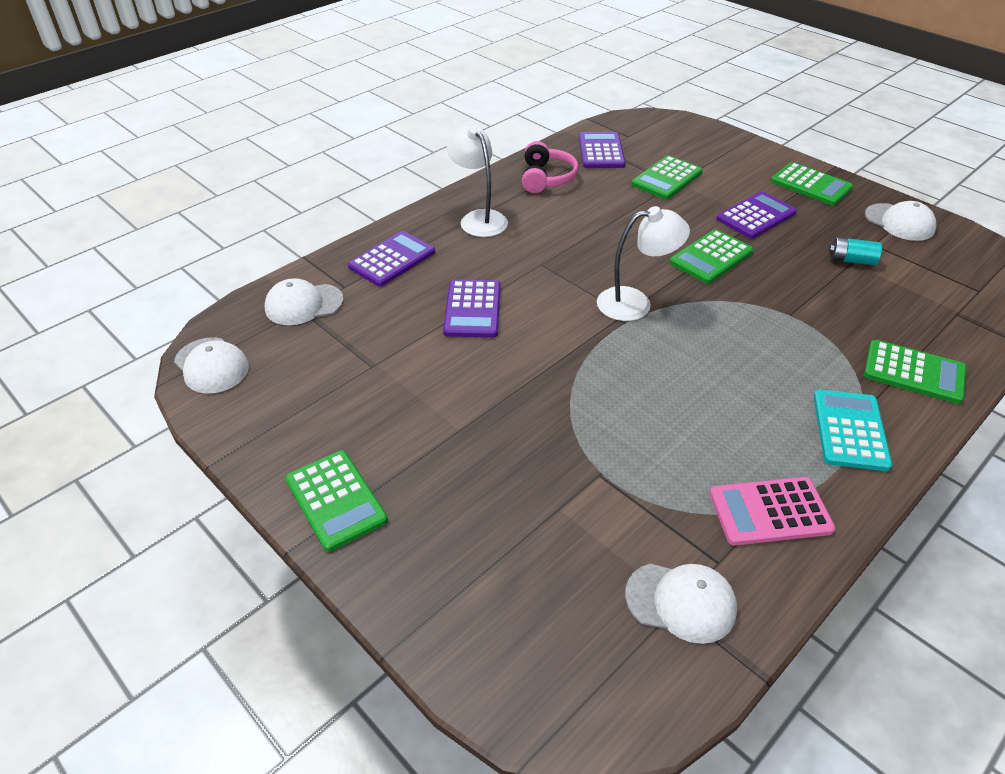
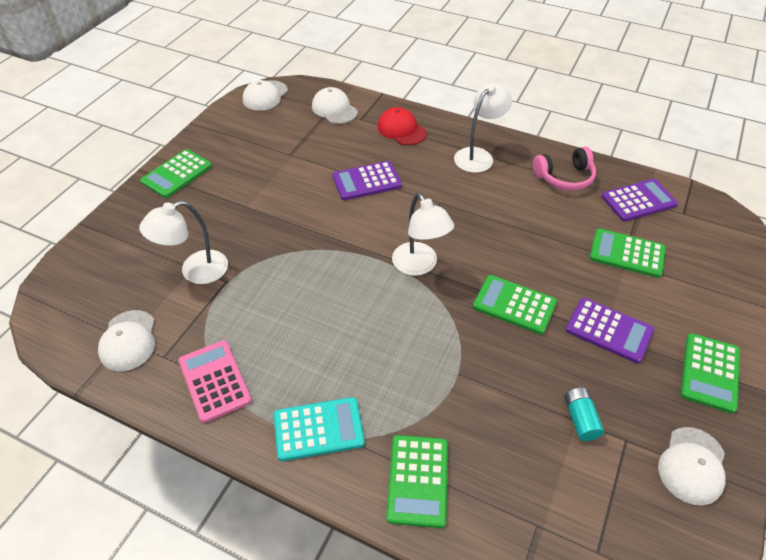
camera: 70 degrees right, 5 degrees up
purple calculator [348,231,435,287] -> red cap [377,107,427,145]
none -> white lamp [139,201,228,284]

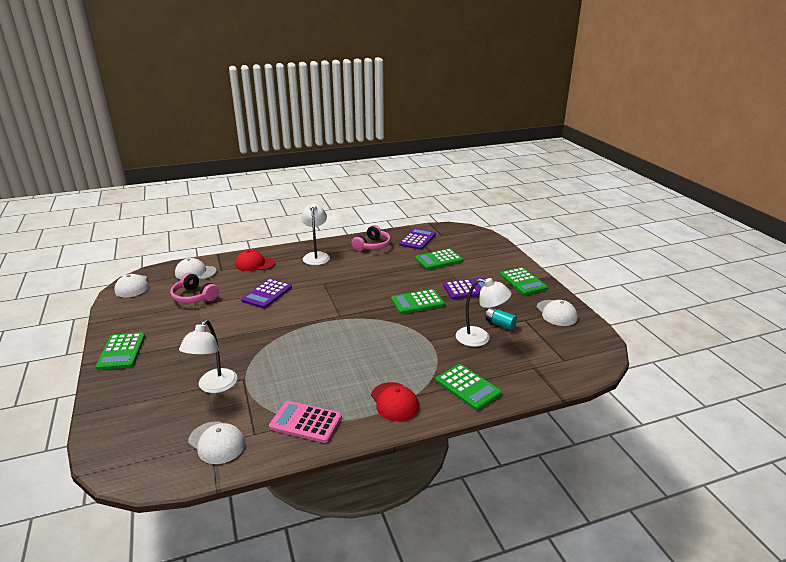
camera: 45 degrees left, 20 degrees down
turquoise calculator [274,397,365,461] -> red cap [371,382,419,421]
white lamp [392,193,454,276] -> white lamp moved to [456,278,512,347]
none -> pink headphones [170,273,219,303]

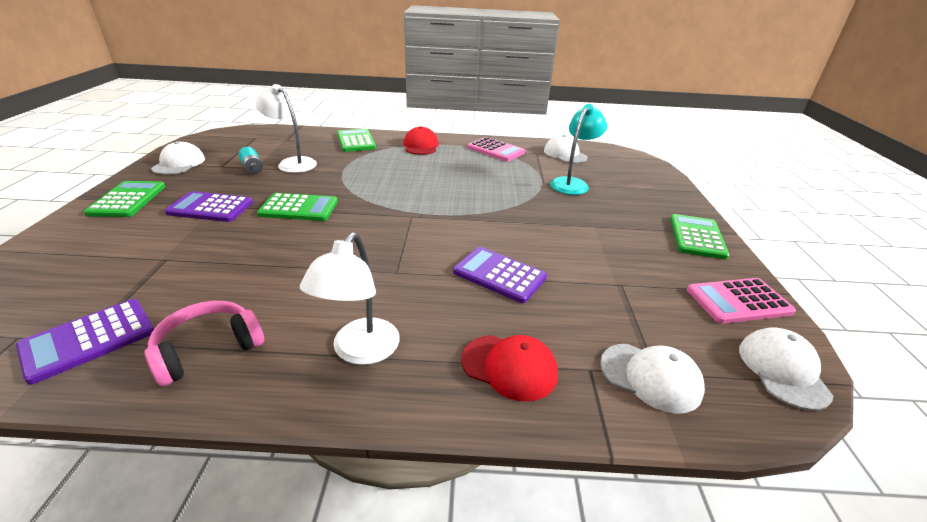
camera: 160 degrees left, 5 degrees up
pink headphones [170,273,219,303] -> none
white lamp [179,320,237,393] -> turquoise lamp [550,104,607,195]
purple calculator [241,278,292,309] -> purple calculator turned 105 degrees counterclockwise [453,247,547,303]
green calculator [415,249,463,270] -> none
none -> pink calculator [687,278,796,324]

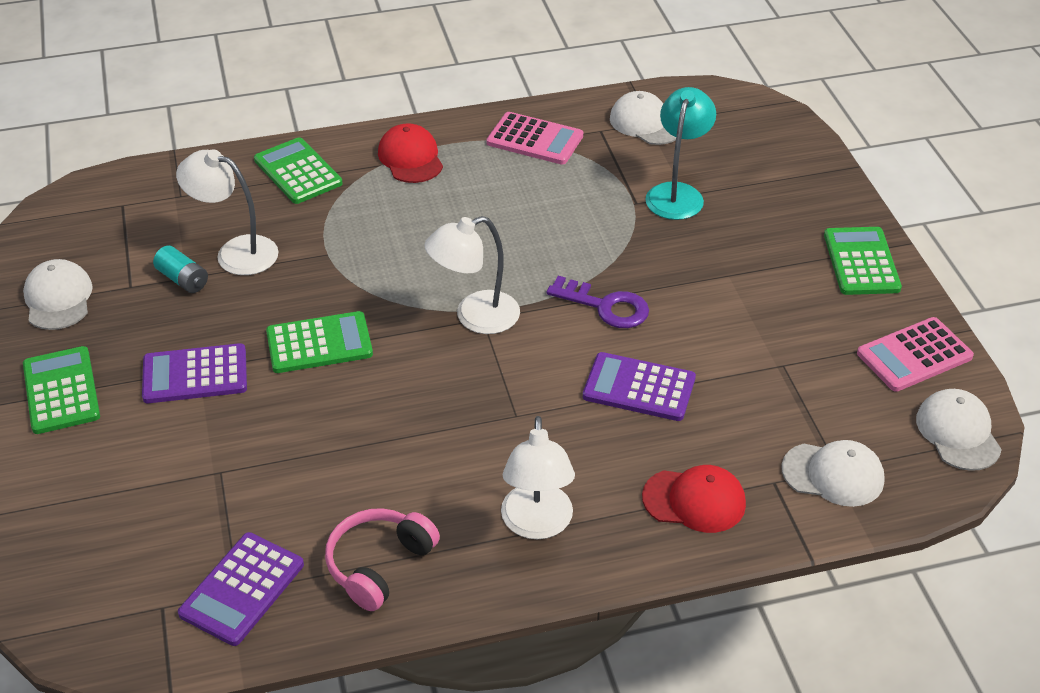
camera: 15 degrees left, 10 degrees up
none -> white lamp [424,216,520,334]
none -> purple key [546,276,649,328]

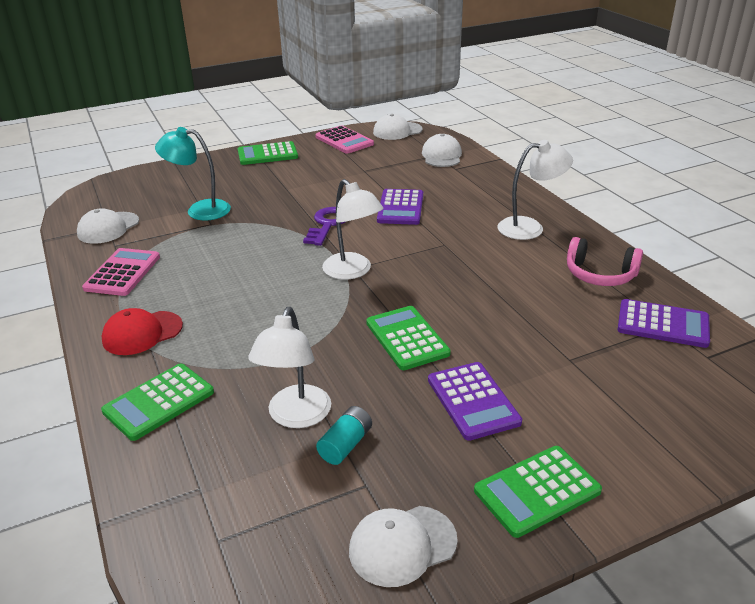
camera: 100 degrees left, 10 degrees down
red cap [642,465,746,533] -> none

